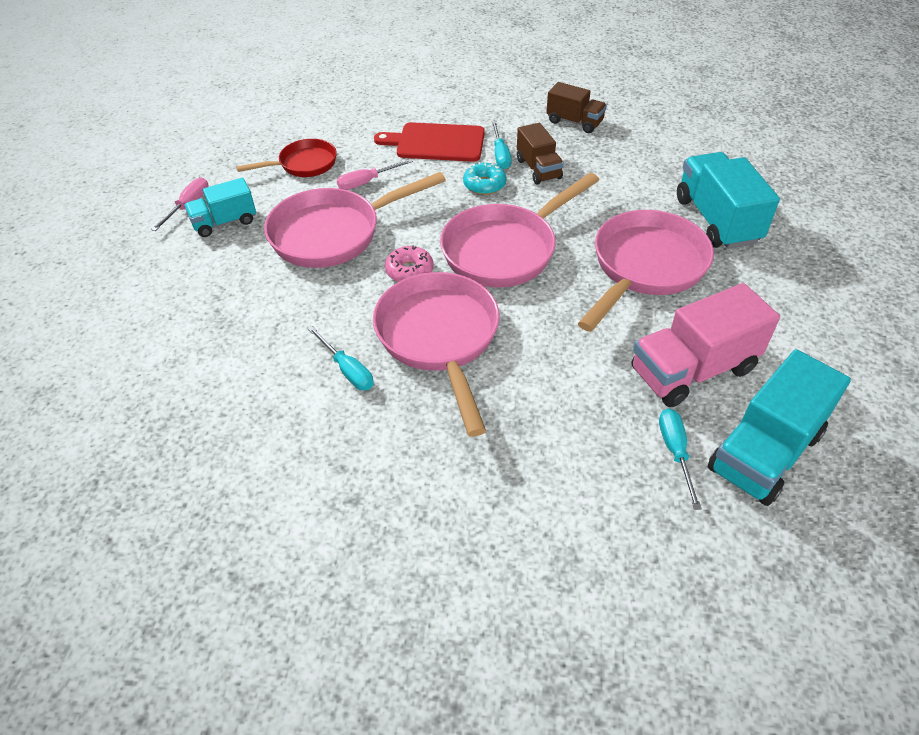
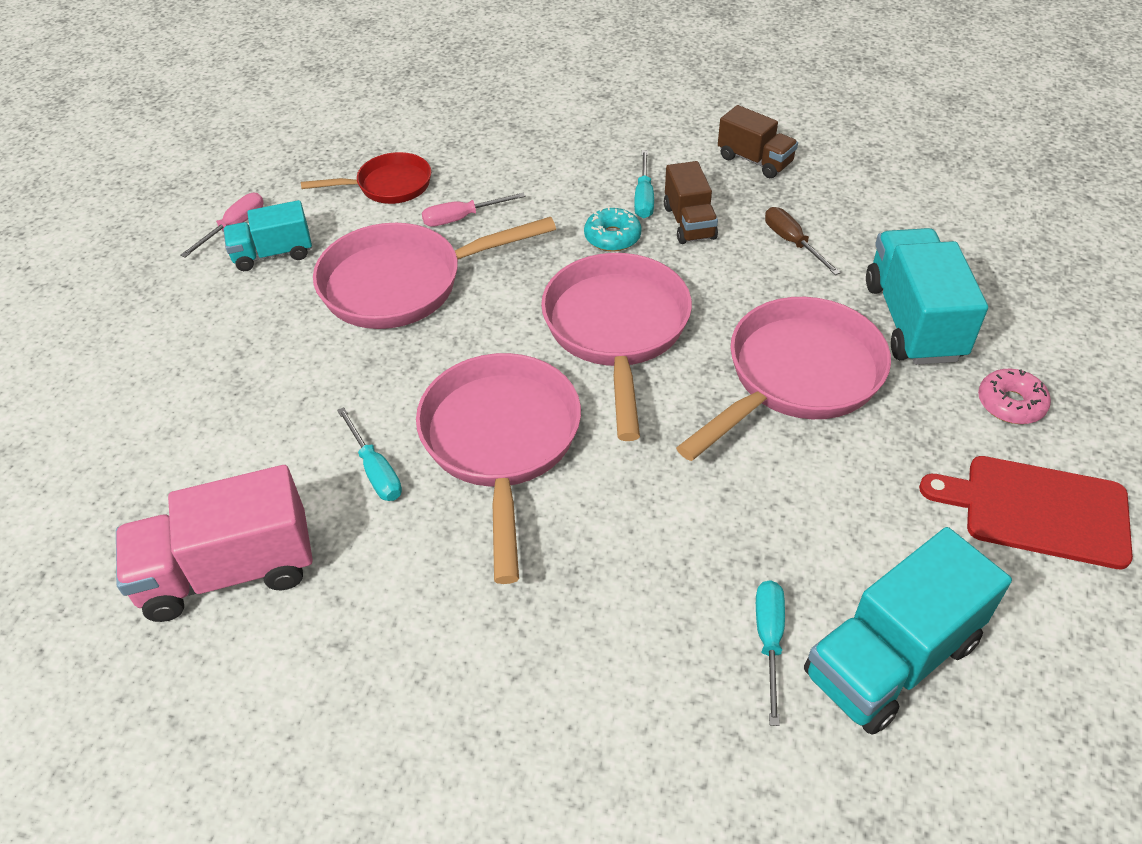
camera: 10 degrees right, 0 degrees up
red cutting board [374,122,485,162] -> red cutting board moved to [919,456,1133,569]
pink donut [385,246,434,282] -> pink donut moved to [978,369,1051,424]
pink pan [440,173,599,288] -> pink pan turned 120 degrees clockwise [541,253,692,441]
pink truck [632,283,780,407] -> pink truck moved to [116,465,313,622]
none -> brown screwdriver [765,207,841,275]

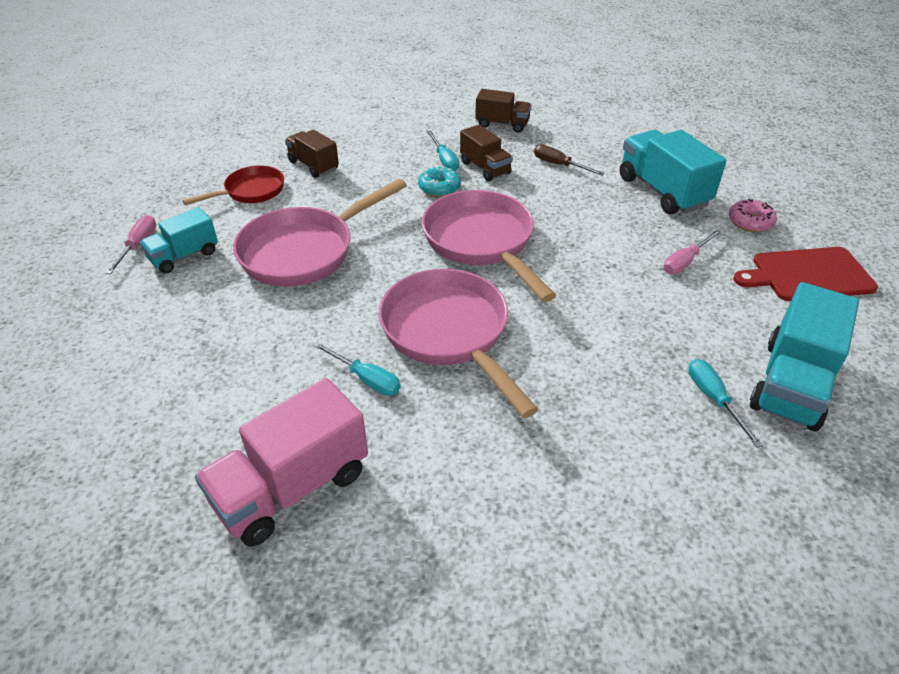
camera: 25 degrees left, 5 degrees down
pink screwdriver [422,193,525,227] -> pink screwdriver moved to [663,230,721,274]
pink pan [676,297,891,461] -> none
none -> brown truck [285,130,339,178]

